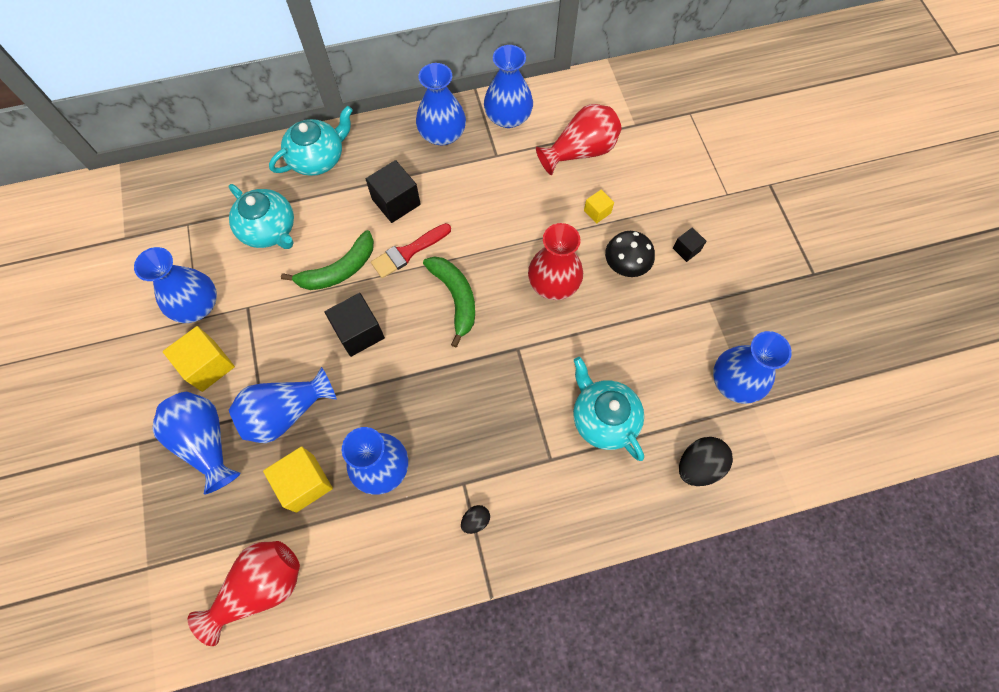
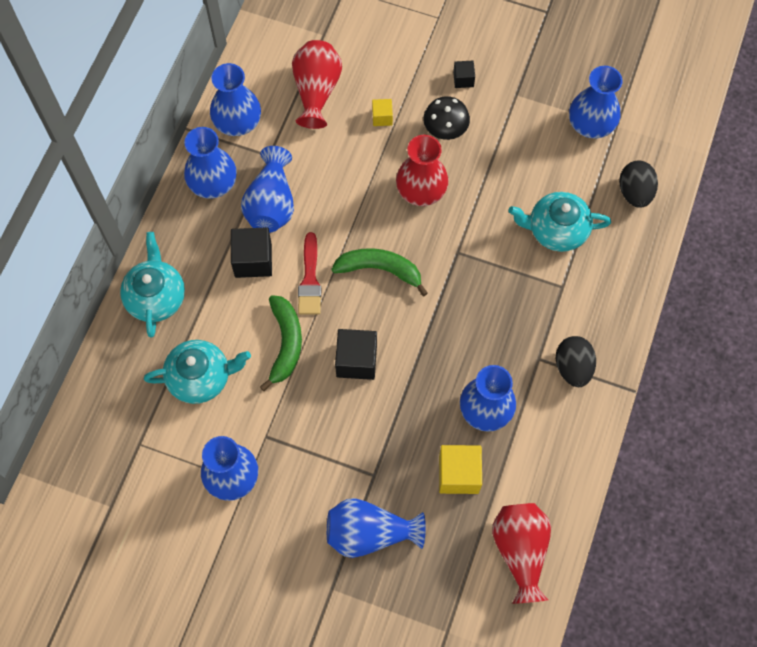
camera: 55 degrees left, 0 degrees up
yellow cube [163,326,235,392] -> none
blue vase [229,367,337,443] -> blue vase moved to [241,146,294,233]
black egg [461,505,490,534] -> black egg [556,336,596,387], size x1.84

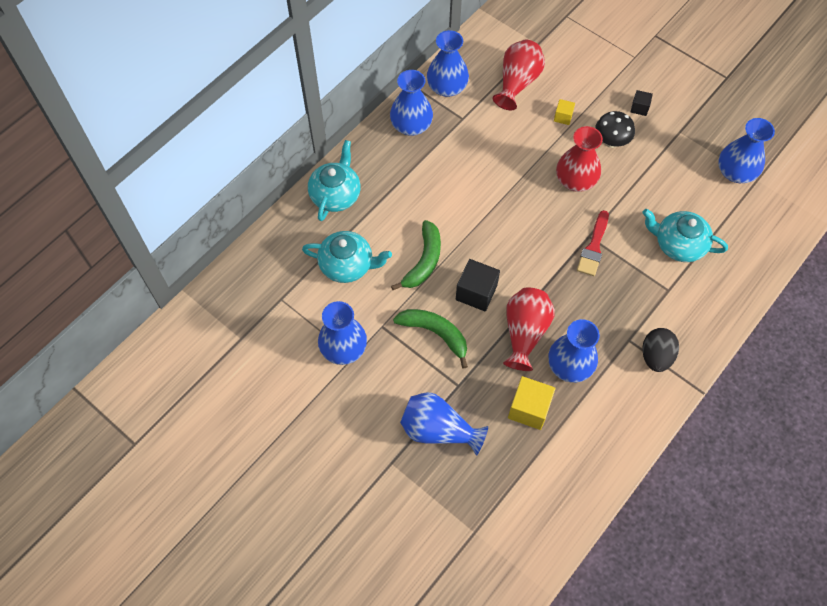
camera: 20 degrees right, 5 degrees down
black cube [231,227,272,278] -> none
blue vase [241,146,294,233] -> none
red brush [298,232,321,315] -> red brush moved to [577,210,609,276]
green banana [331,248,428,296] -> green banana moved to [393,309,468,369]
red vase [492,503,551,604] -> red vase moved to [503,287,555,371]
black egg [619,160,658,208] -> none

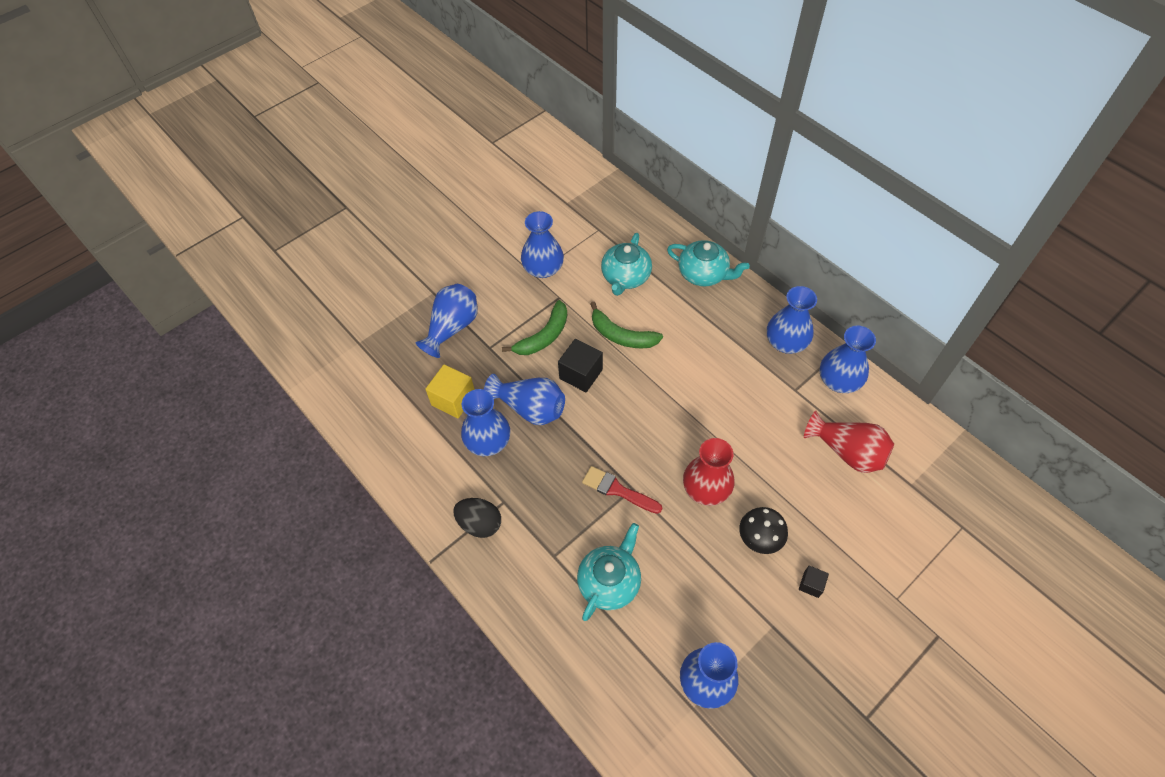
camera: 100 degrees right, 5 degrees down
red vase [503,287,555,371] -> blue vase [484,374,565,425]
yellow cube [554,99,575,125] -> none

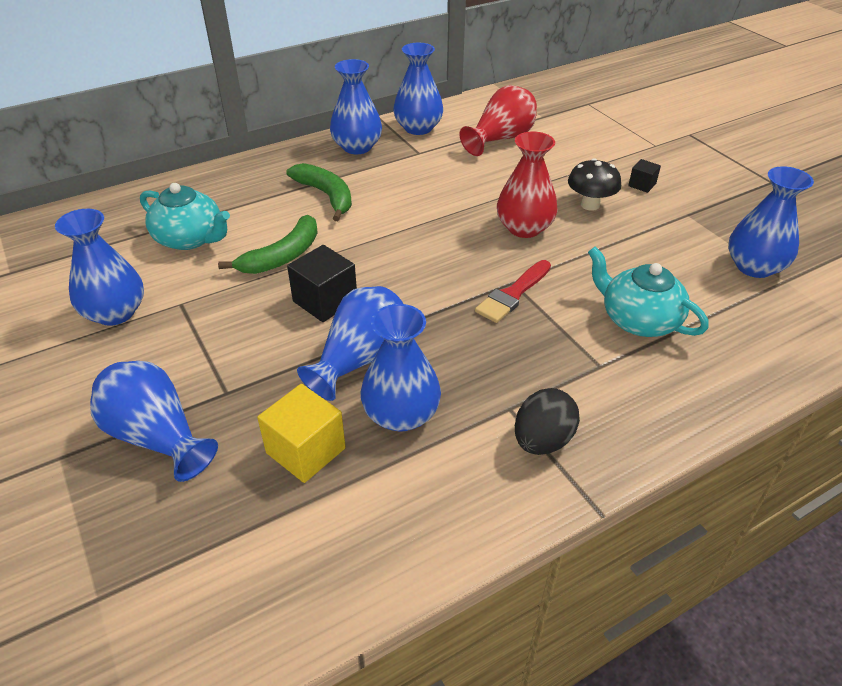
camera: 80 degrees left, 15 degrees down
green banana [502,300,567,355] -> green banana moved to [286,163,352,221]
turquoise teapot [667,240,750,286] -> none

